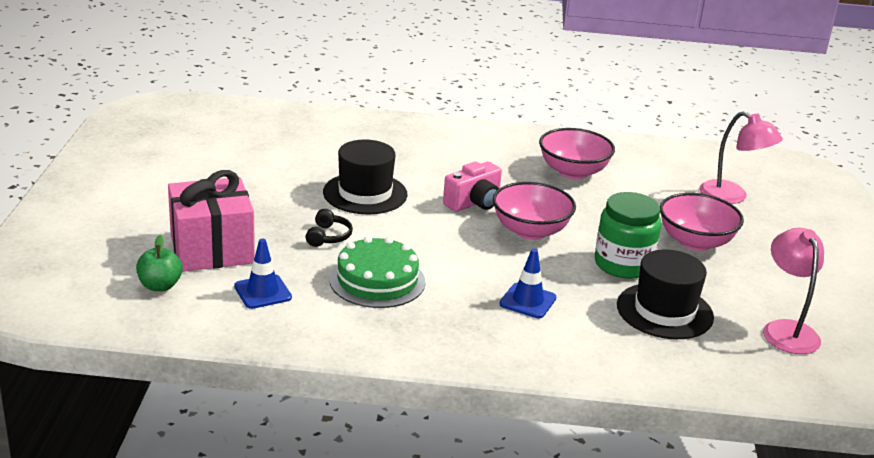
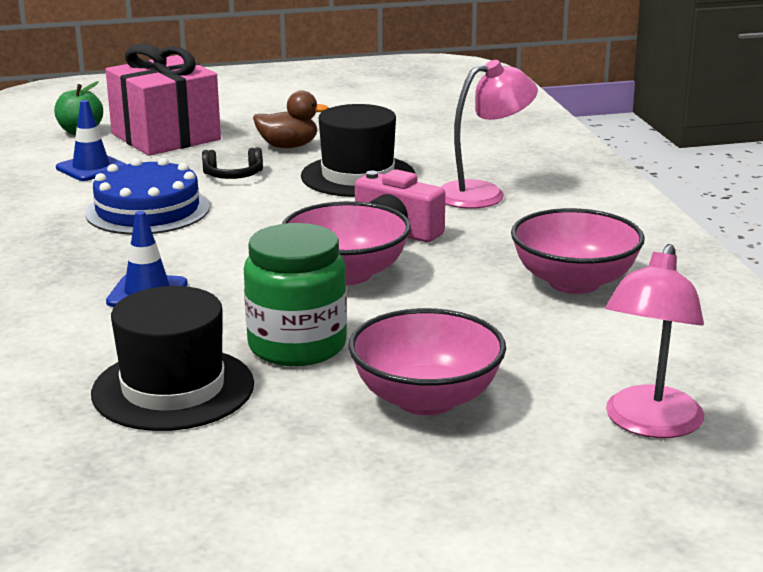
camera: 75 degrees right, 5 degrees down
green cake [329,236,426,308] -> blue cake [85,158,210,235]
pink lamp [763,228,824,354] -> pink lamp moved to [441,60,538,209]
none -> brown duck [253,90,328,148]

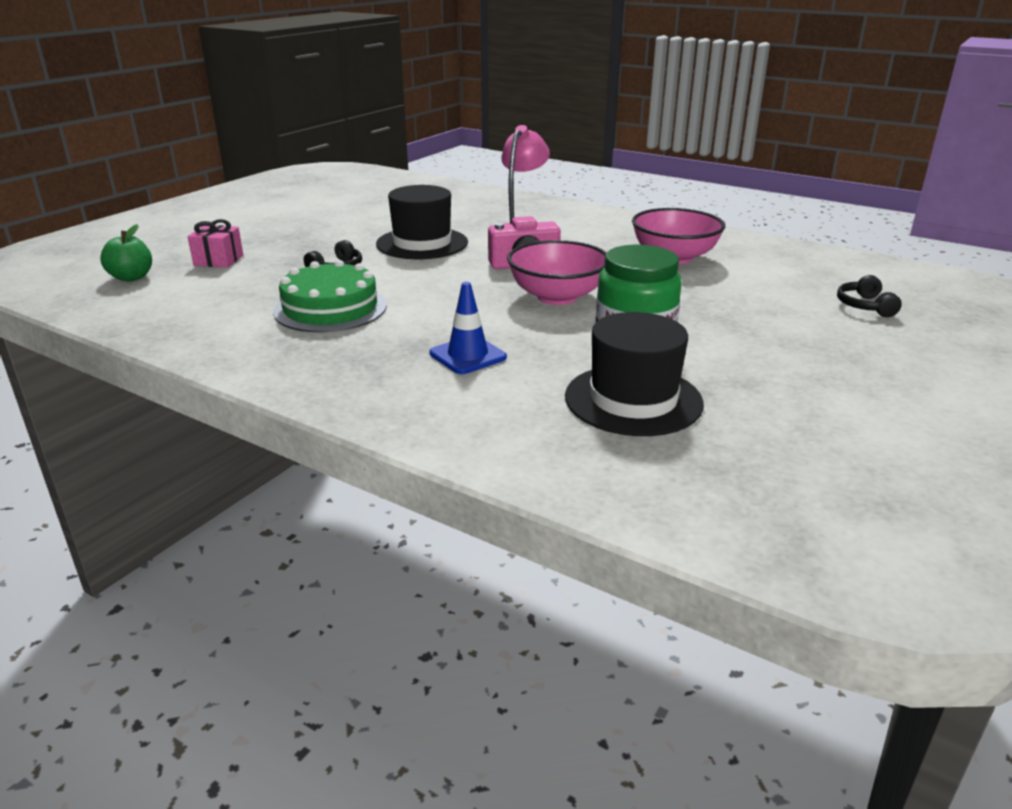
camera: 45 degrees left, 5 degrees up
blue traffic cone [56,100,126,181] -> none
blue cake [85,158,210,235] -> green cake [273,260,387,332]
pink gift [105,43,221,156] -> pink gift [188,219,243,268], size x0.48
brown duck [253,90,328,148] -> none
pink bowl [348,308,506,415] -> none
pink lamp [605,244,705,438] -> black headphones [837,275,902,317]

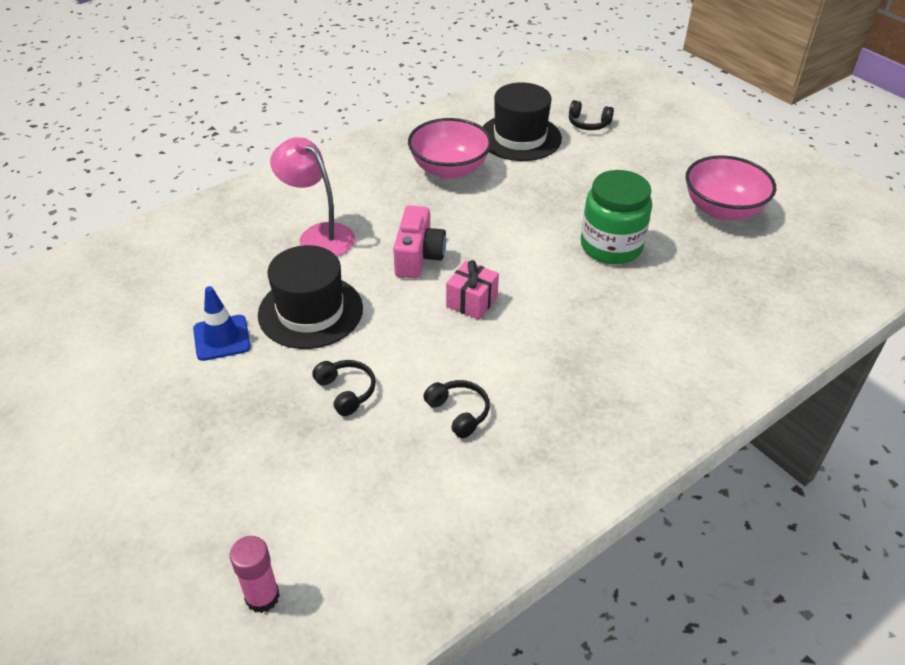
camera: 70 degrees left, 15 degrees up
green apple [100,224,152,281] -> pink glue stick [230,536,280,613]
pink gift [188,219,243,268] -> pink gift moved to [446,260,499,320]
green cake [273,260,387,332] -> black headphones [423,380,490,438]
blue traffic cone [430,282,507,374] -> blue traffic cone moved to [193,286,251,361]
pink bowl [507,240,606,305] -> pink bowl moved to [686,155,776,221]
black hat [565,312,704,436] -> black hat moved to [482,82,562,161]

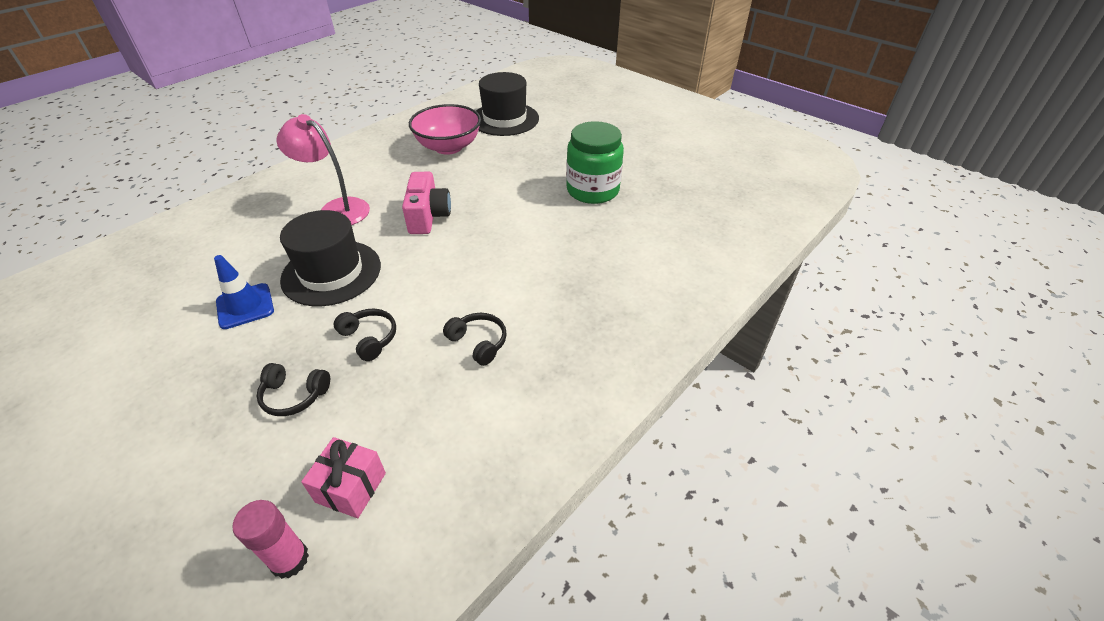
camera: 10 degrees left, 0 degrees up
pink gift [446,260,499,320] -> pink gift moved to [301,437,386,518]
black headphones [569,100,614,130] -> black headphones moved to [257,363,330,416]
pink bowl [686,155,776,221] -> none

